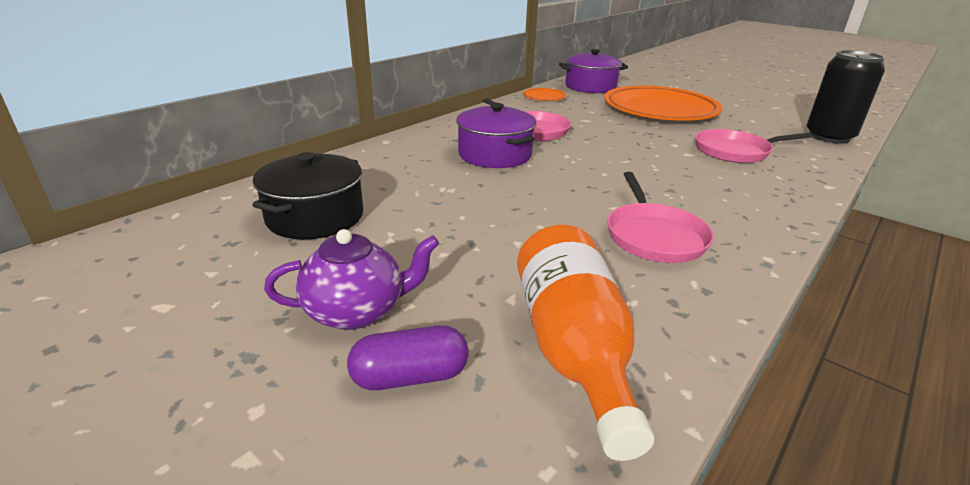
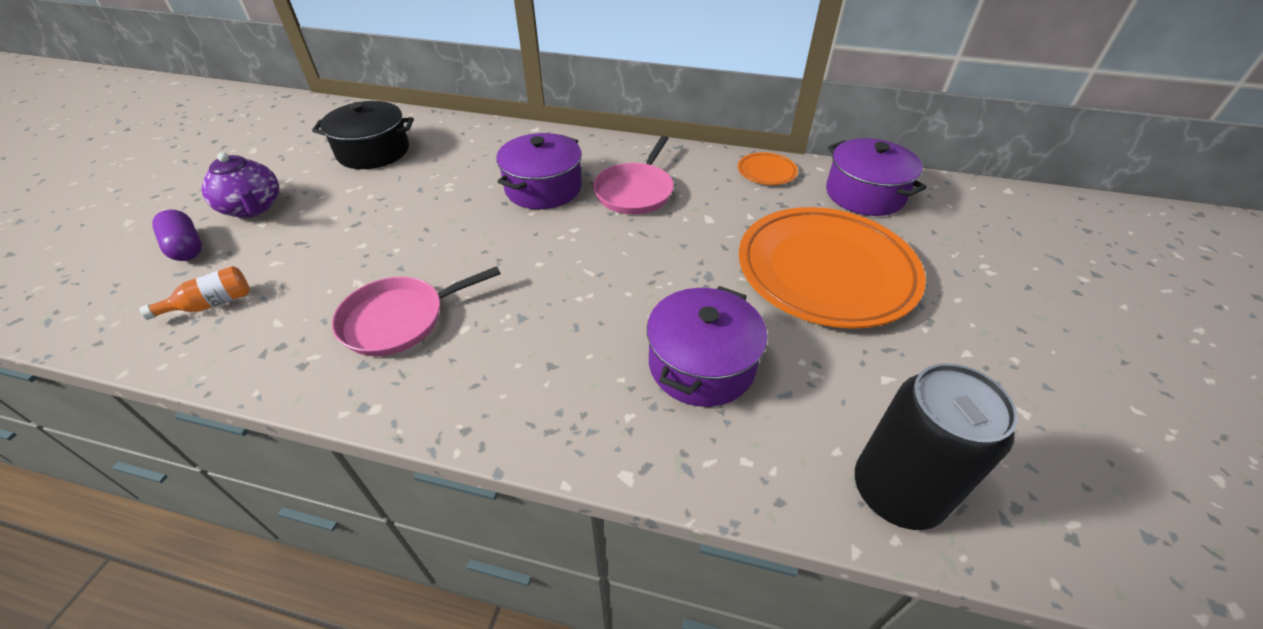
camera: 65 degrees right, 15 degrees up
orange bottle [517,225,654,461] -> orange bottle [140,266,250,320], size x0.49
pink pan [695,129,812,163] -> purple pot [647,286,767,407]

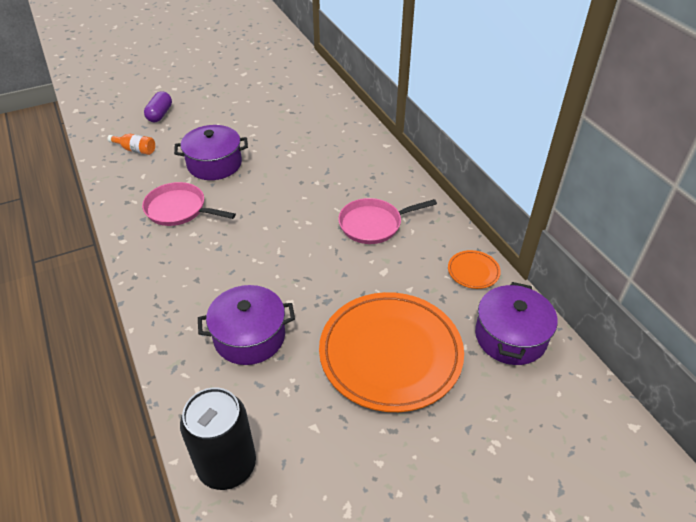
camera: 50 degrees right, 0 degrees up
purple teapot [201,152,279,218] -> none
black pot [312,101,414,169] -> none
purple pot [496,133,582,209] -> purple pot moved to [174,125,248,180]

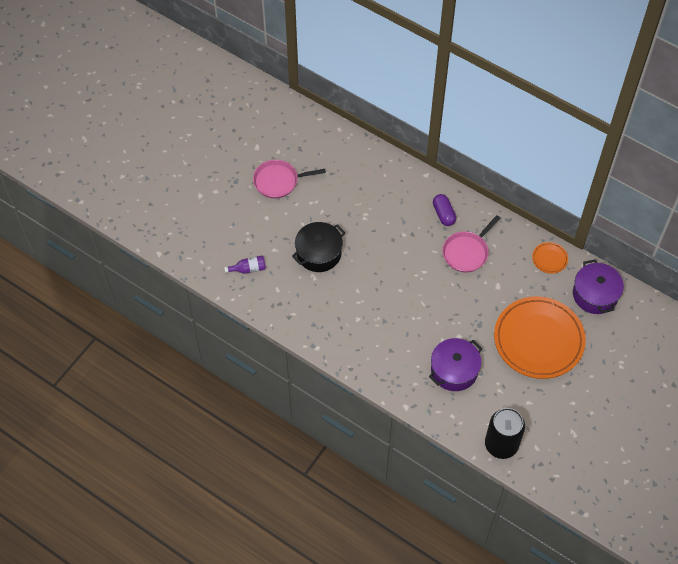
camera: 30 degrees left, 15 degrees up
orange bottle [107,134,155,155] -> purple bottle [224,256,266,274]
pink pan [142,182,236,226] -> pink pan moved to [253,160,326,199]
purple capsule [144,91,172,122] -> purple capsule moved to [433,194,456,226]
purple pot [174,125,248,180] -> black pot [292,222,345,272]

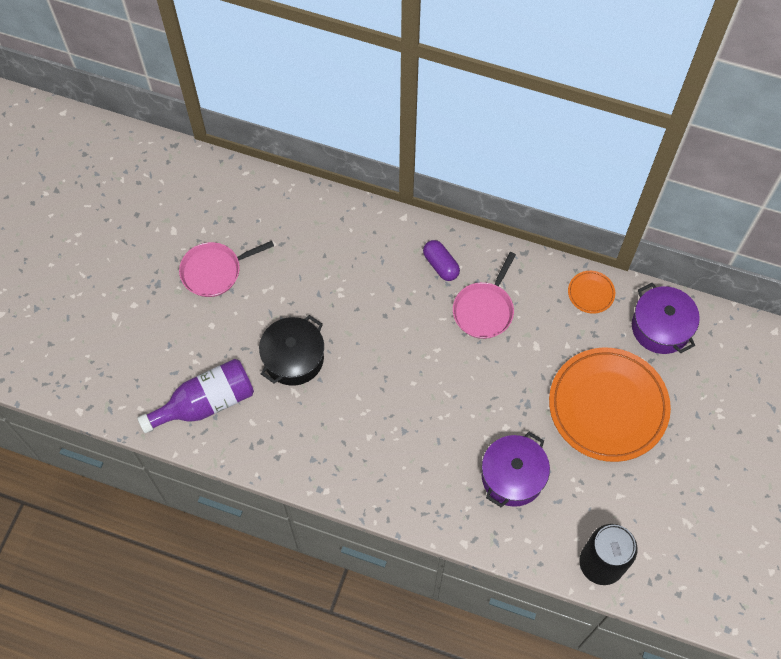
camera: 15 degrees left, 5 degrees up
purple bottle [224,256,266,274] -> purple bottle [137,359,254,433], size x2.06

